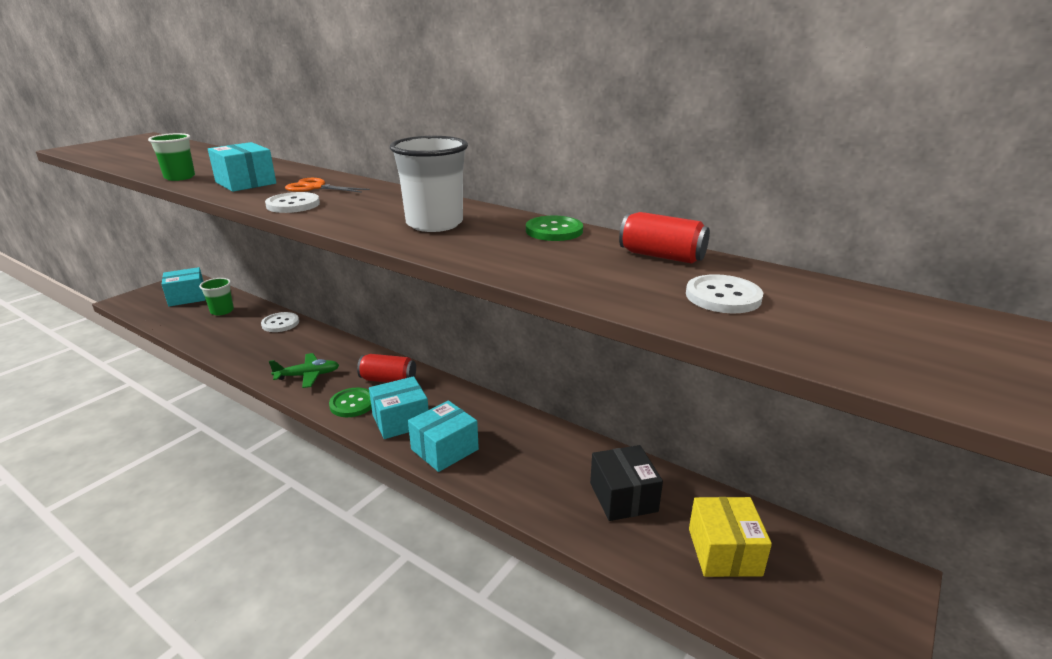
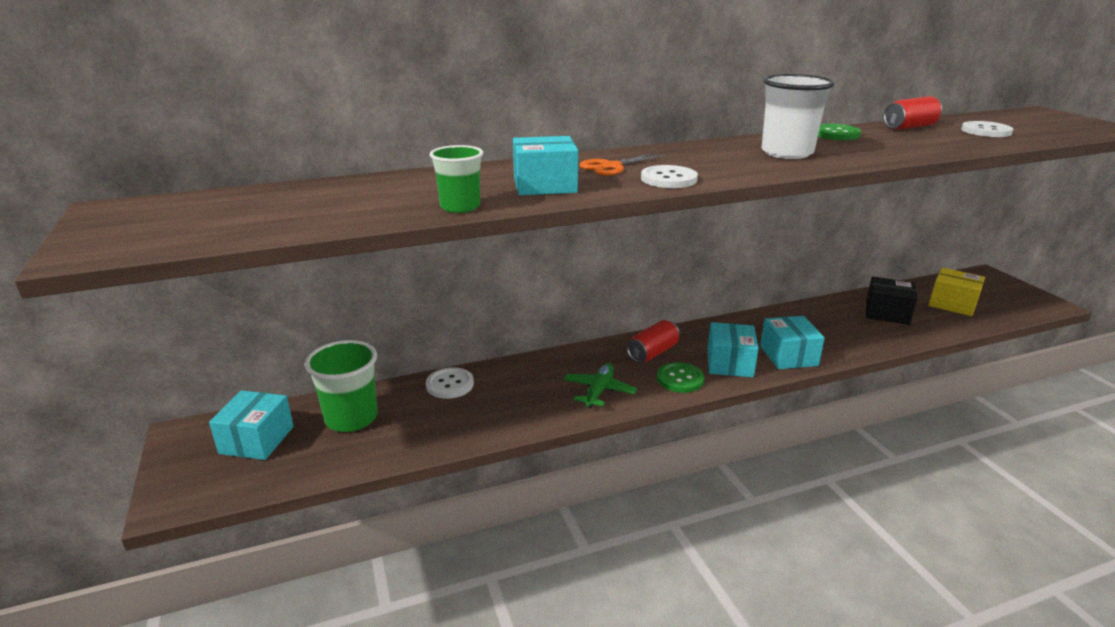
camera: 55 degrees left, 0 degrees up
green cup [199,278,234,315] -> green cup [305,340,378,432], size x1.59

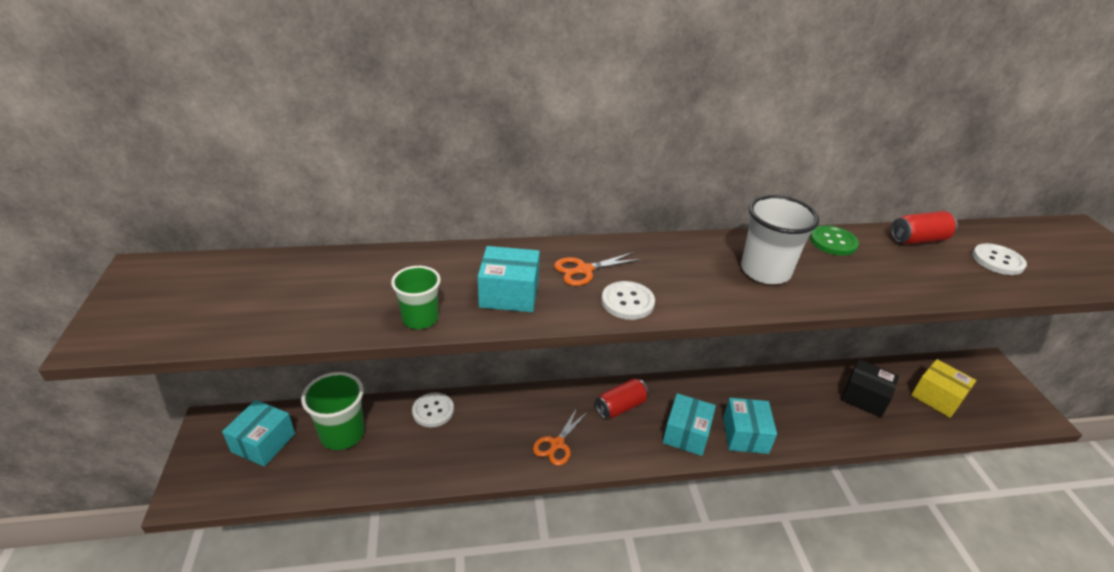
camera: 10 degrees right, 10 degrees up
green plane [563,363,637,408] -> orange scissors [533,408,587,466]
green button [657,362,704,393] -> none

